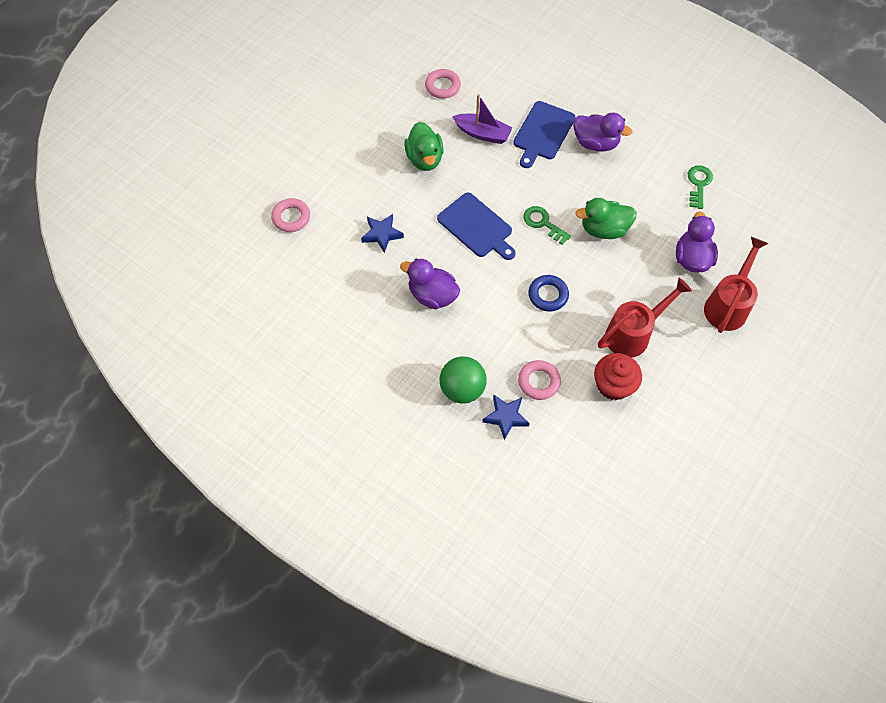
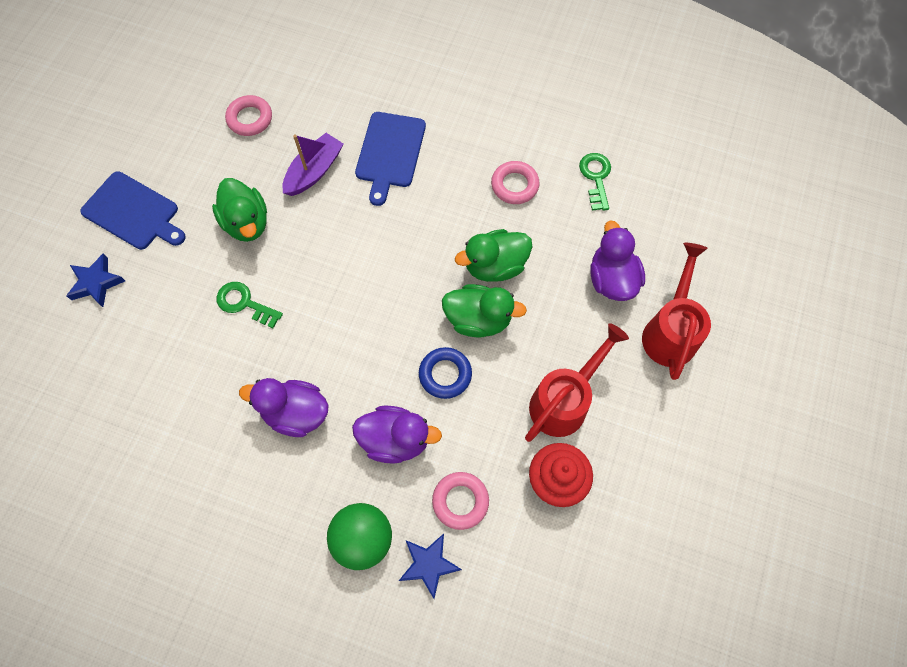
camera: 15 degrees left, 5 degrees up
pink ring [271,198,310,232] -> pink ring moved to [491,161,540,204]
blue star [361,214,404,253] -> blue star moved to [66,254,125,307]
blue cutting board [437,193,516,260] -> blue cutting board moved to [80,171,186,250]
purple boat [452,94,513,144] -> purple boat turned 60 degrees counterclockwise [283,133,343,196]
green key [523,206,571,245] -> green key moved to [217,282,283,328]
purple duck [573,113,632,152] -> purple duck moved to [352,405,442,464]
none -> green duck [442,284,527,338]

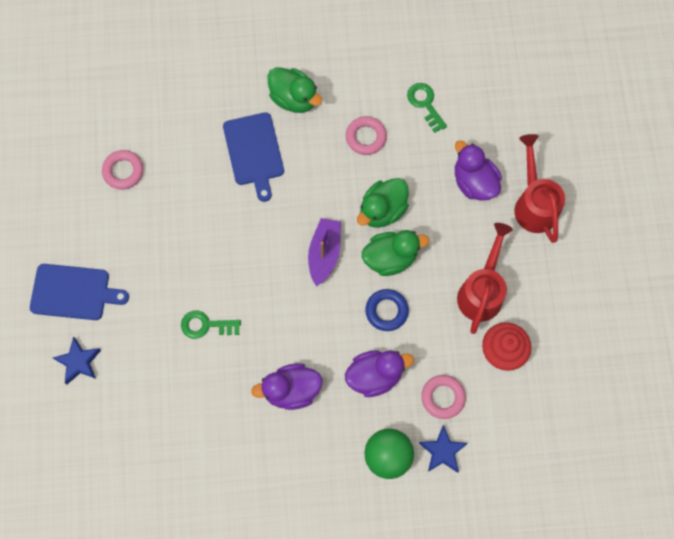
camera: 25 degrees left, 5 degrees up
green duck [212,178,267,242] -> green duck moved to [267,67,322,113]
purple boat [283,133,343,196] -> purple boat moved to [308,218,341,286]

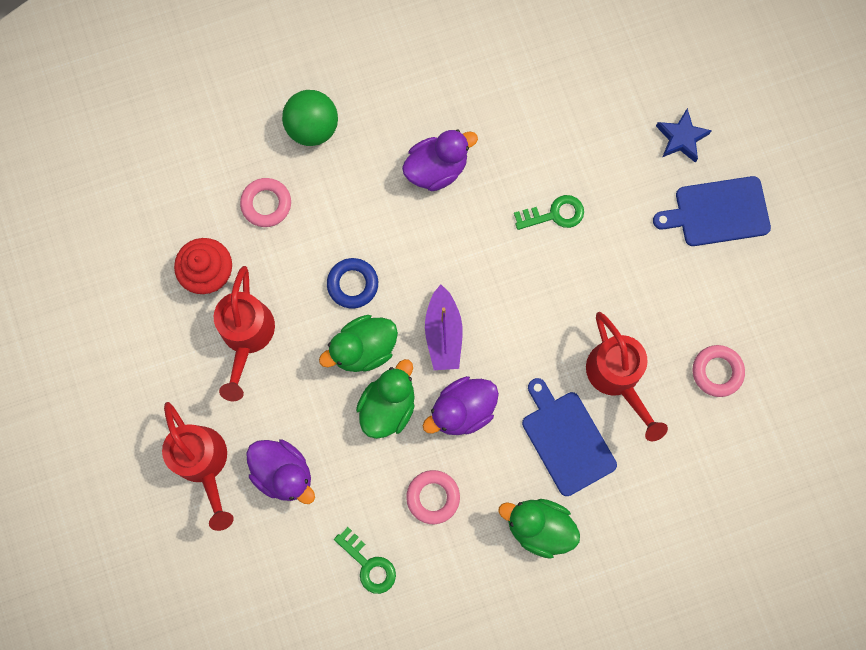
camera: 165 degrees right, 5 degrees up
purple duck [345,350,414,397] -> purple duck moved to [422,376,499,435]
blue star [419,425,468,473] -> none
none -> red watering can [586,312,668,441]

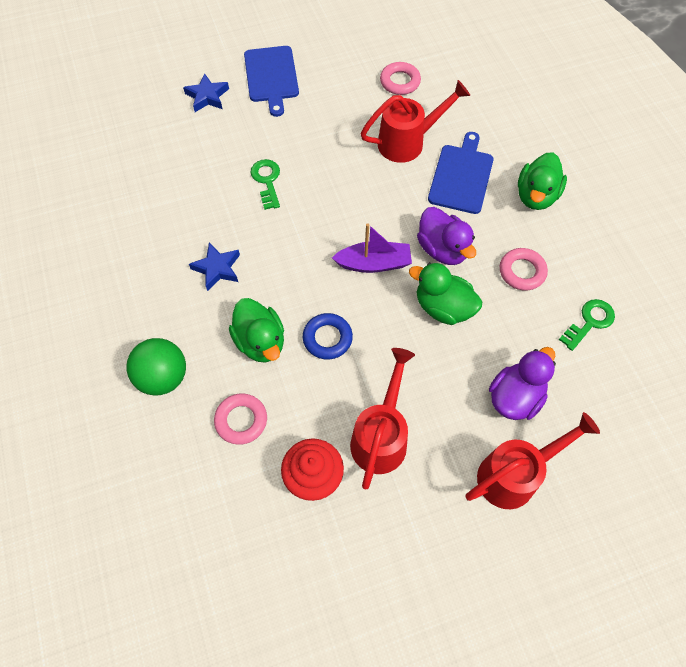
camera: 90 degrees left, 15 degrees down
red watering can [214,266,275,401] -> red watering can turned 75 degrees counterclockwise [350,348,415,489]
green duck [319,315,398,372] -> green duck moved to [229,298,284,362]
purple duck [402,130,478,191] -> blue star [189,242,240,291]
blue cutting board [522,378,617,496] -> blue cutting board turned 135 degrees clockwise [428,132,493,214]

